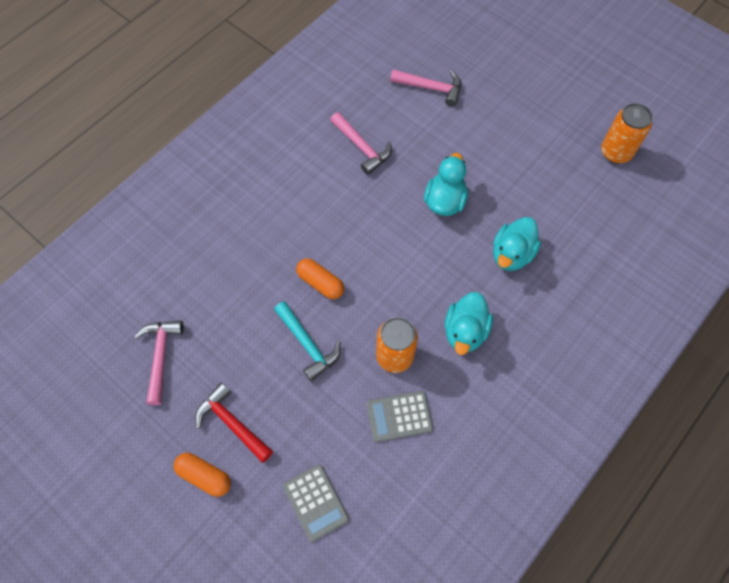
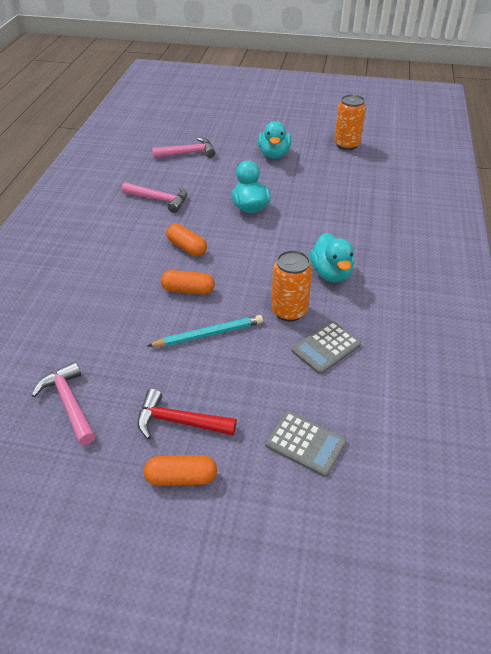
camera: 30 degrees left, 20 degrees down
turquoise hammer [274,301,341,381] -> turquoise pencil [148,315,263,347]
turquoise duck [493,217,541,271] -> turquoise duck moved to [258,121,291,159]
none -> orange capsule [166,224,207,256]

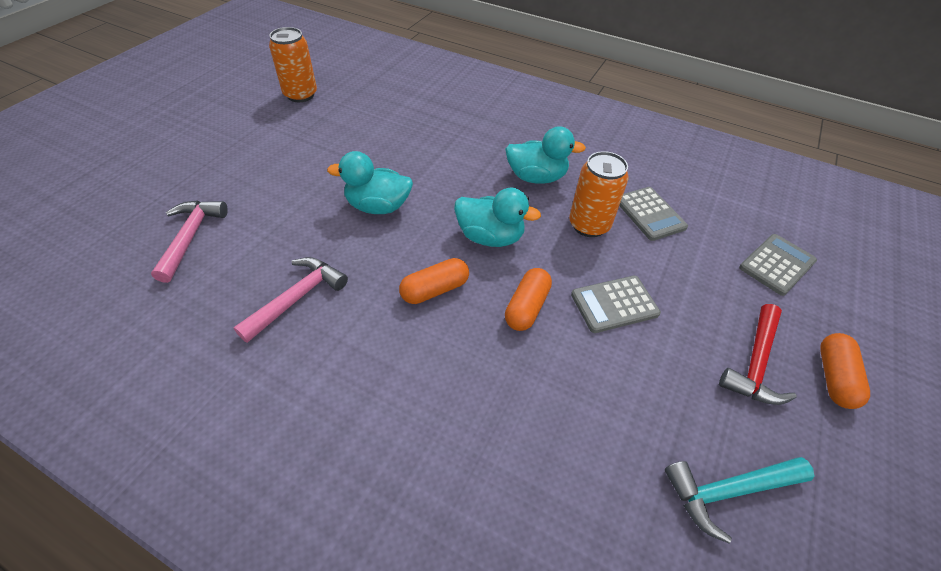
camera: 75 degrees left, 5 degrees up
pink hammer [31,362,96,445] -> turquoise hammer [665,457,814,543]
turquoise pencil [148,315,263,347] -> grey calculator [571,276,661,333]
turquoise duck [258,121,291,159] -> turquoise duck moved to [454,188,541,247]

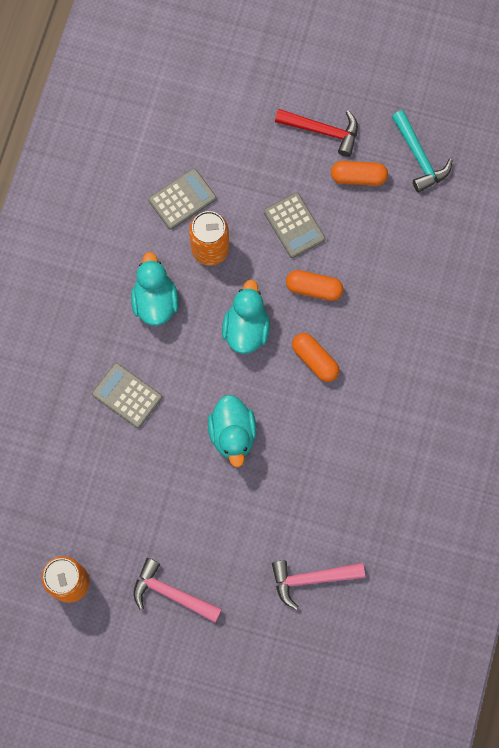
camera: 100 degrees left, 25 degrees up
pink hammer [233,257,348,343] -> pink hammer moved to [133,558,222,623]
grey calculator [739,234,817,296] -> grey calculator moved to [92,363,162,428]
orange capsule [820,333,870,409] -> orange capsule moved to [331,161,388,186]

